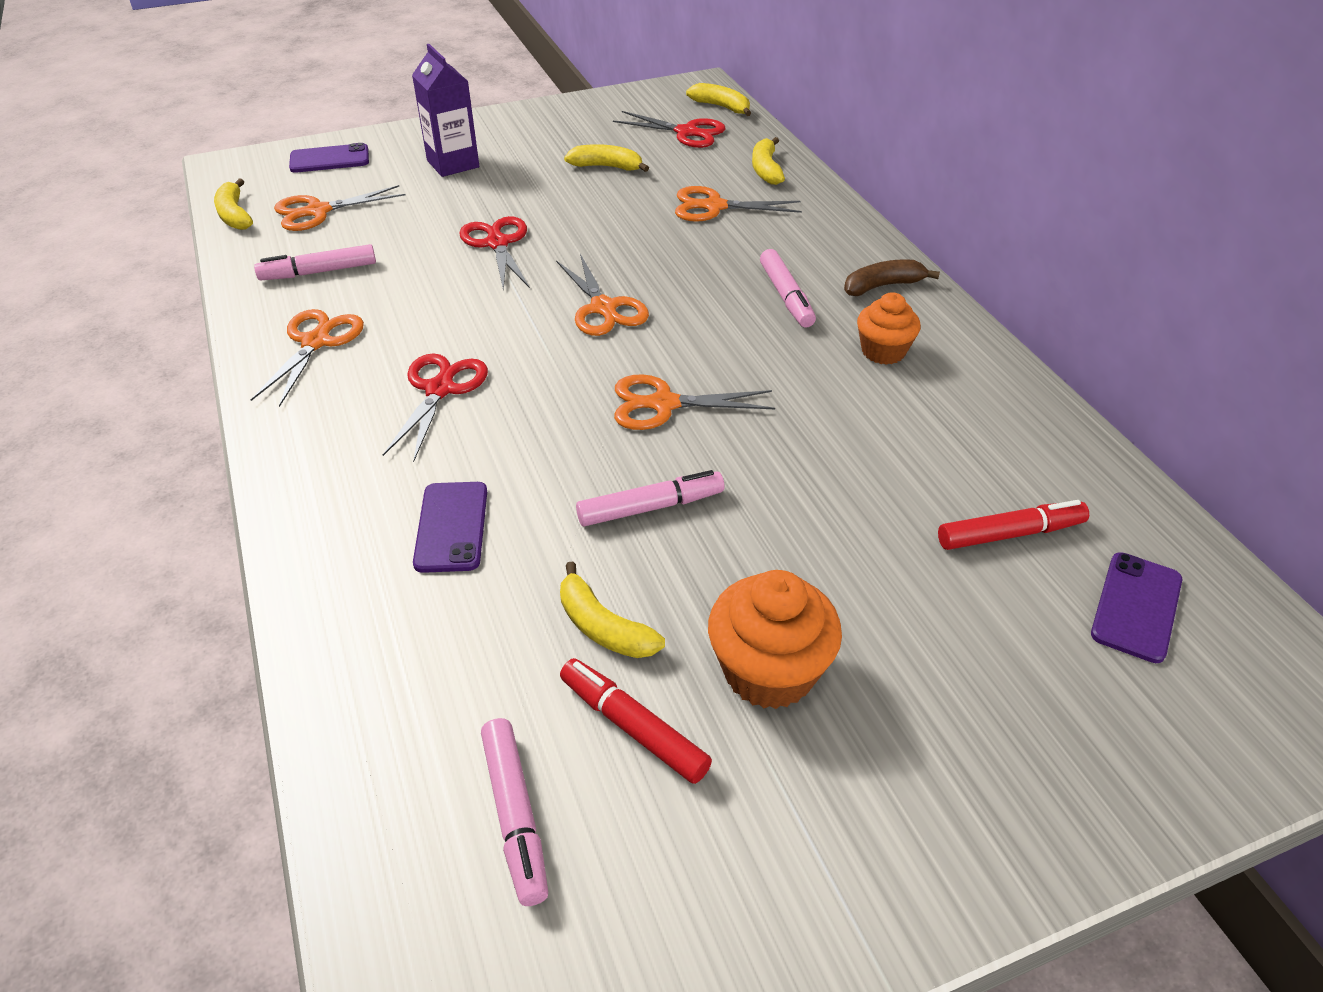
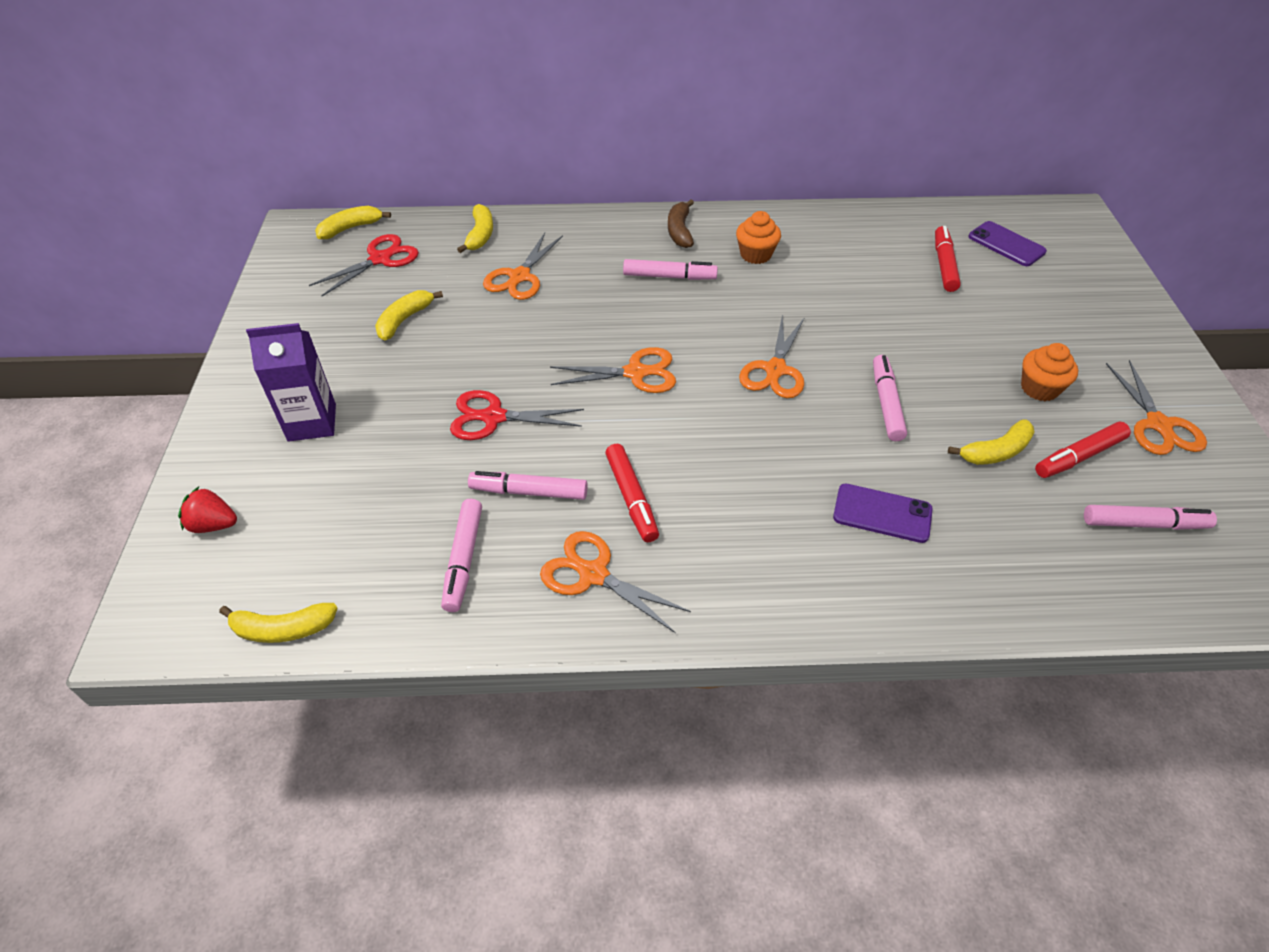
camera: 70 degrees left, 5 degrees up
orange scissors [274,185,405,231] -> orange scissors moved to [1106,360,1207,455]
purple phone [289,143,369,173] -> red strawberry [178,487,237,533]
red scissors [383,354,488,462] -> none
orange cupcake [708,570,842,709] -> orange cupcake [1021,343,1078,401], size x0.66
yellow banana [752,137,785,185] -> yellow banana turned 105 degrees counterclockwise [457,204,493,253]
none -> pink marker [468,471,588,500]
none -> red marker [605,444,659,542]

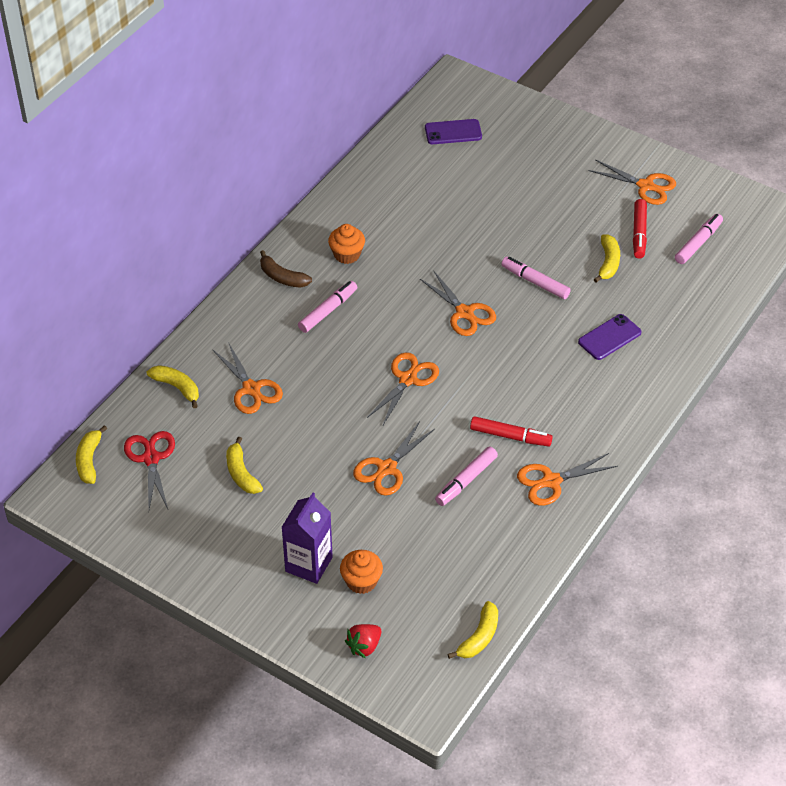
camera: 55 degrees left, 0 degrees up
pink marker [441,499,482,612] -> none
red scissors [450,390,584,440] -> orange scissors [353,421,435,496]
red marker [935,226,961,292] -> none
orange cupcake [1021,343,1078,401] -> orange cupcake moved to [340,550,383,594]

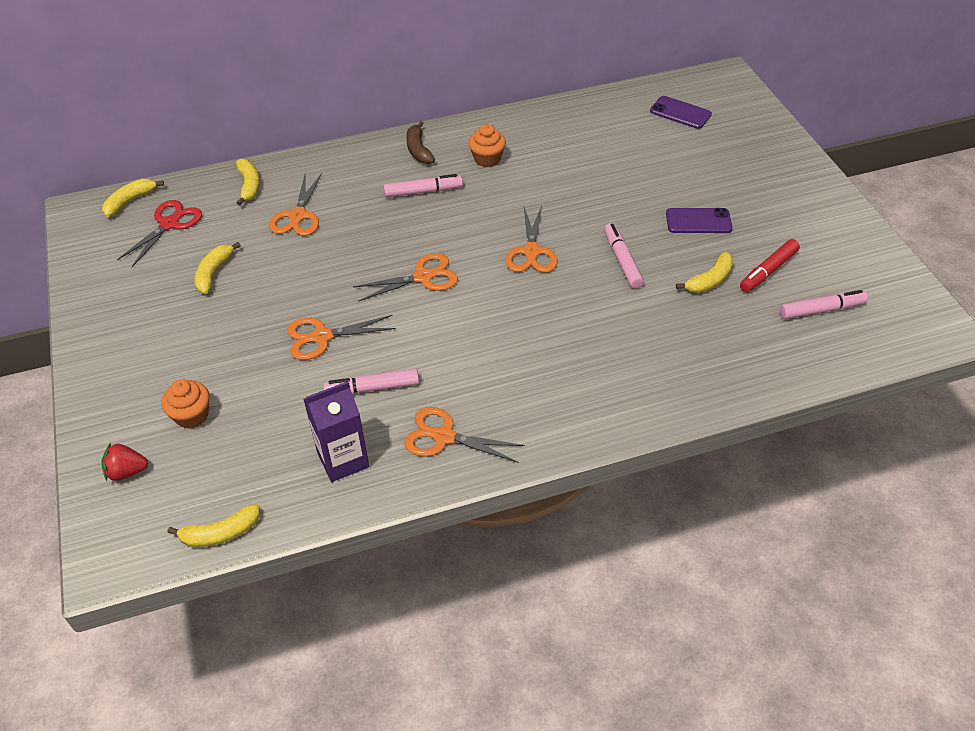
camera: 40 degrees right, 0 degrees up
purple carton [282,493,333,584] -> purple carton moved to [303,381,369,482]
red marker [470,416,553,447] -> none
purple phone [578,314,642,360] -> purple phone moved to [666,208,733,233]
orange scissors [588,159,676,205] -> none

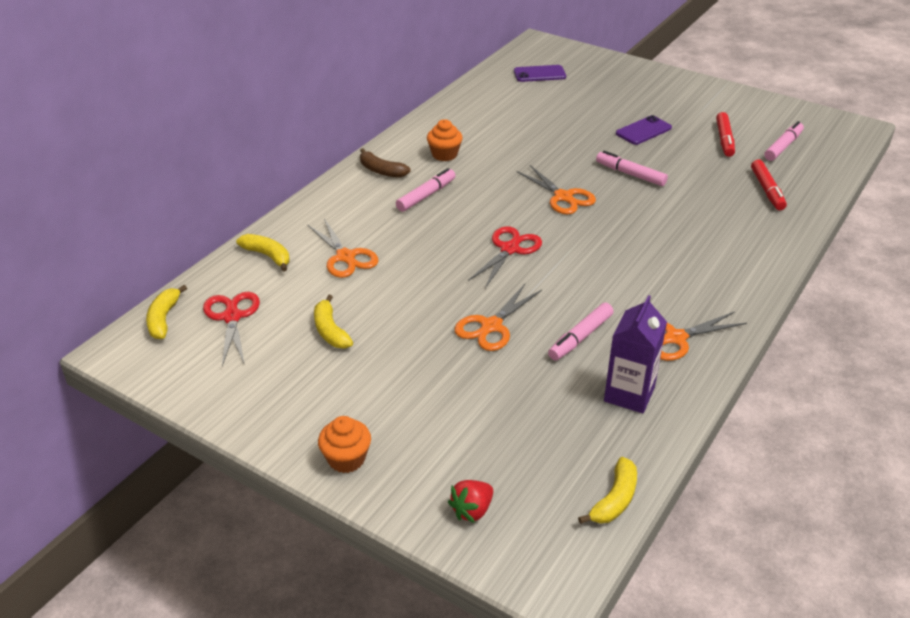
camera: 40 degrees left, 10 degrees down
orange cupcake [161,379,210,429] -> orange cupcake moved to [318,416,371,473]
orange scissors [353,253,458,301] -> red scissors [468,226,542,288]
yellow banana [676,252,734,293] -> none
none -> red marker [751,159,787,210]

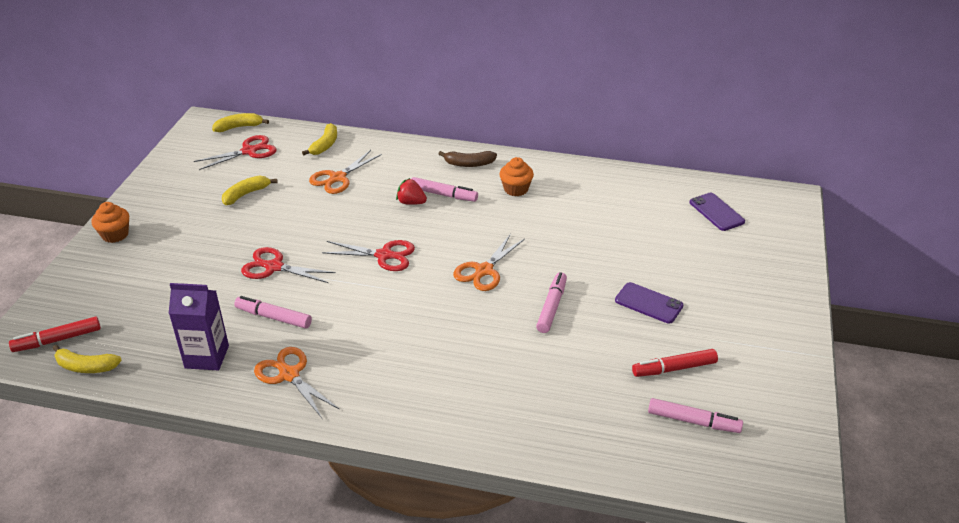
camera: 70 degrees right, 0 degrees up
brown banana [360,148,411,178] -> brown banana turned 105 degrees counterclockwise [438,151,497,167]
red strawberry [448,480,493,523] -> red strawberry moved to [396,178,427,205]
orange scissors [454,284,542,351] -> red scissors [241,247,336,283]
red marker [751,159,787,210] -> red marker moved to [9,316,101,352]

